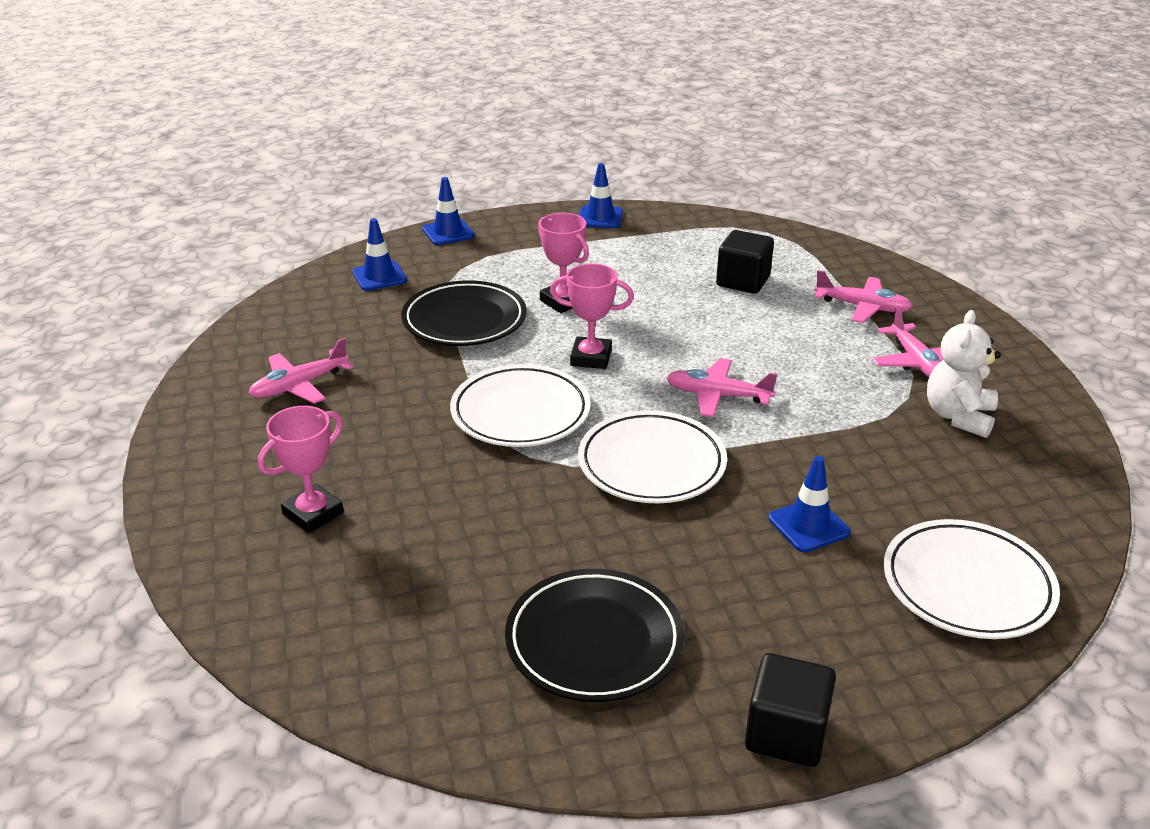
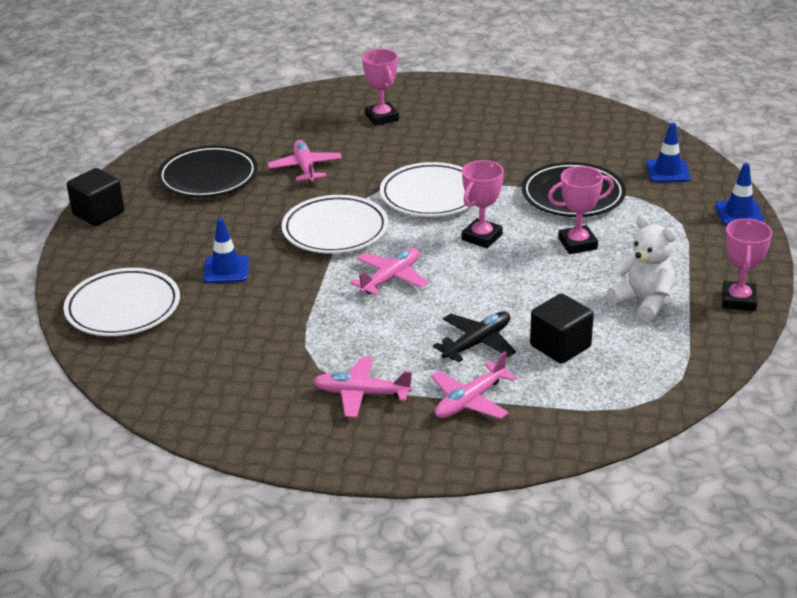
camera: 115 degrees right, 0 degrees up
pink plane [249,338,353,404] -> pink plane moved to [267,140,342,183]
blue traffic cone [579,163,623,228] -> pink trophy [722,219,772,311]
white teddy bear [927,310,1001,438] -> white teddy bear moved to [607,215,676,321]
none -> black plane [433,311,516,362]

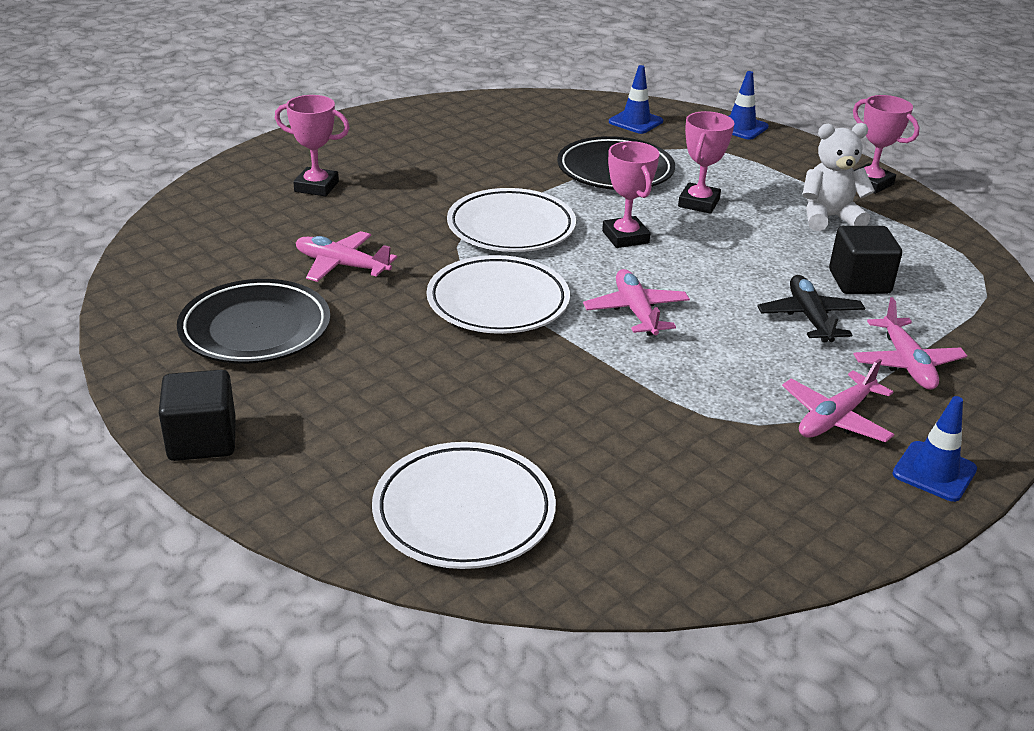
camera: 55 degrees left, 0 degrees up
blue traffic cone [203,218,249,283] -> blue traffic cone moved to [892,396,977,502]

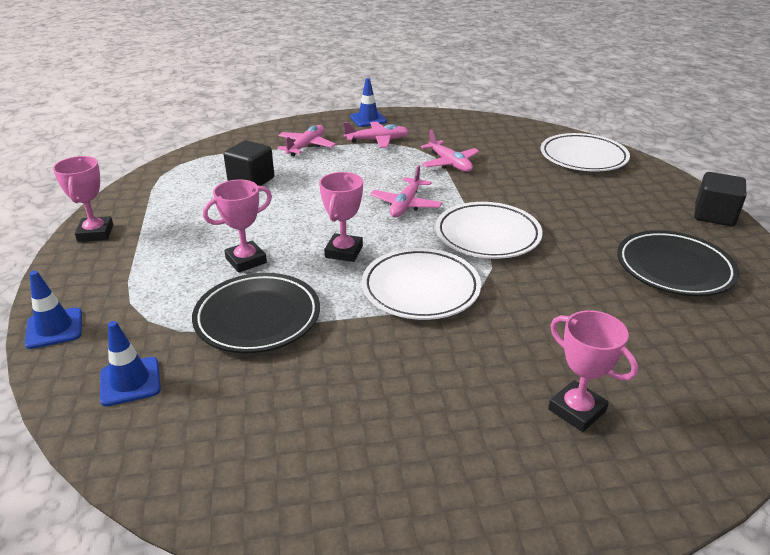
camera: 145 degrees left, 0 degrees up
pink plane [296,231,397,282] -> pink plane moved to [421,130,480,172]
black plane [757,275,865,342] -> none
white teddy bear [802,123,875,231] -> none

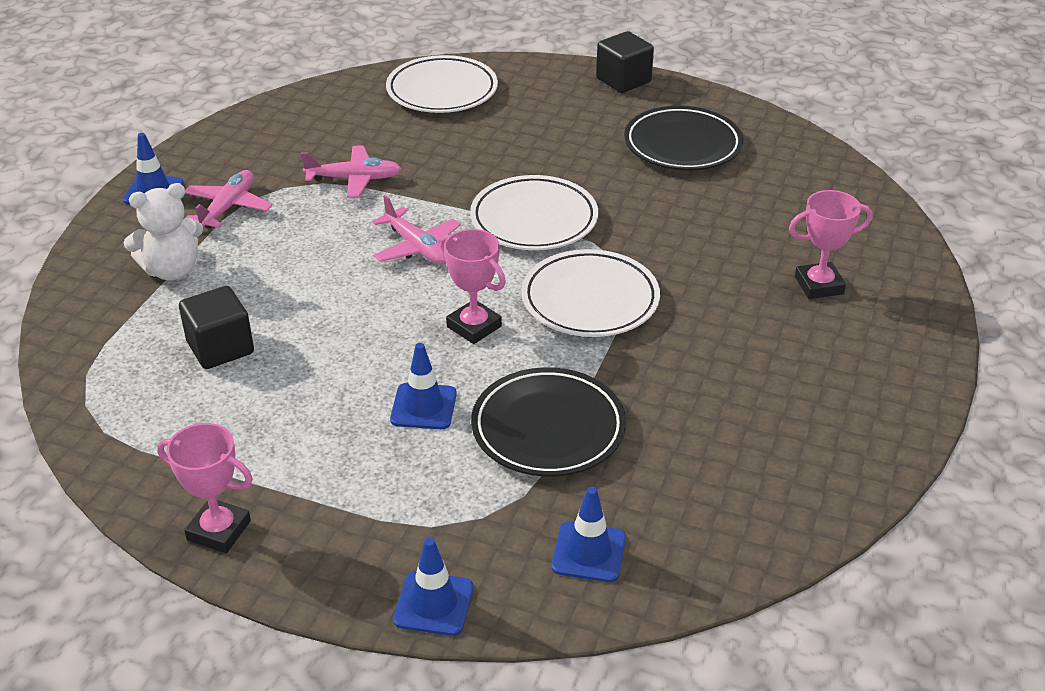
camera: 60 degrees left, 5 degrees up
pink trophy [203,180,272,273] -> blue traffic cone [390,343,457,429]
pink plane [278,125,336,156] -> white teddy bear [124,183,203,280]

